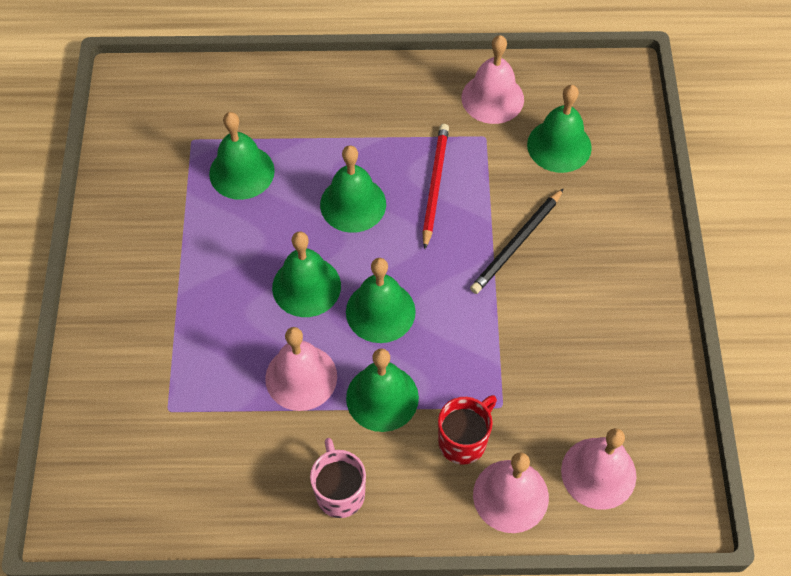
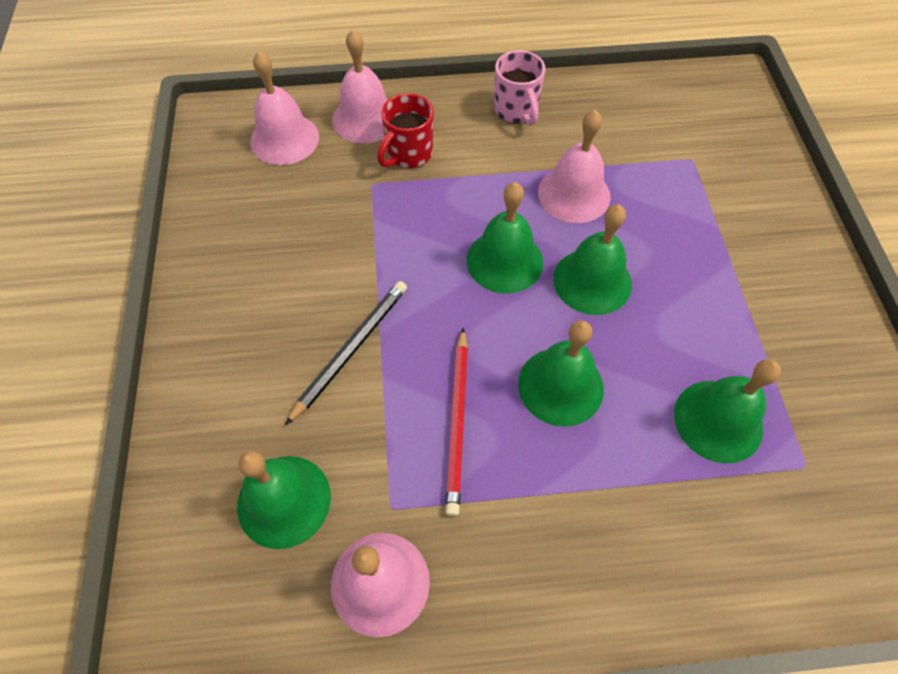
camera: 175 degrees right, 0 degrees up
green bell [346,348,419,432] -> none

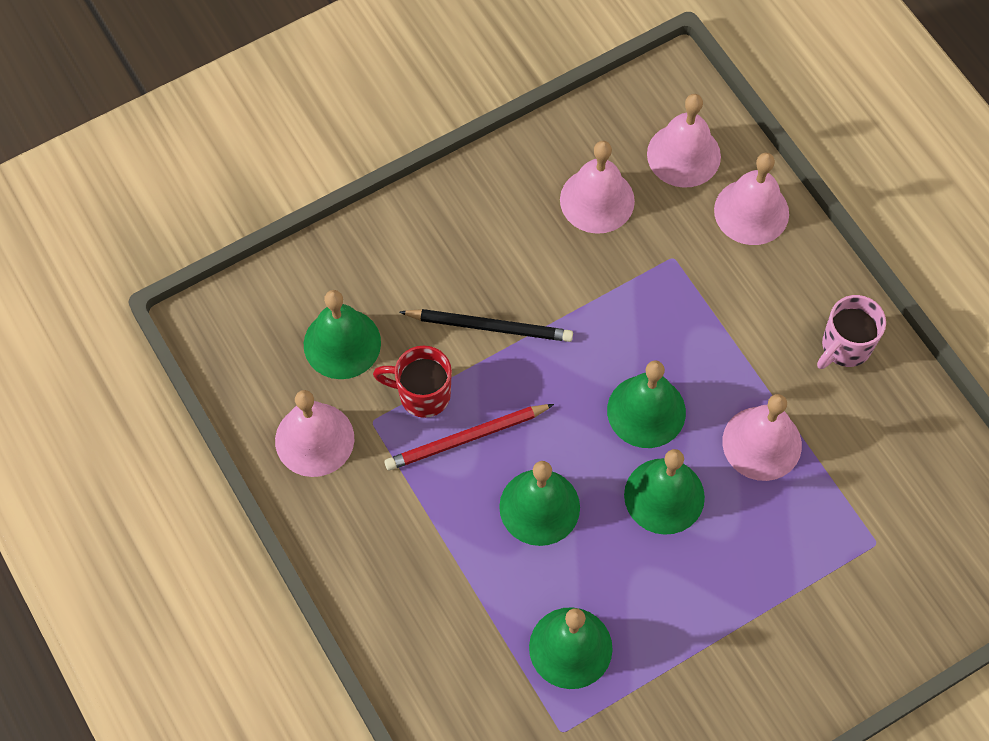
camera: 65 degrees right, 5 degrees up
red mug [377,93,434,168] -> red mug moved to [373,346,452,418]
none -> pink bell [560,141,635,234]

